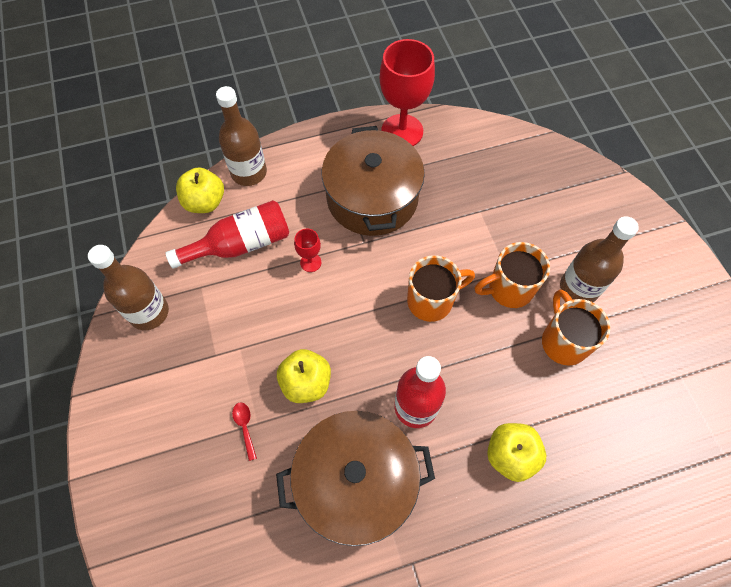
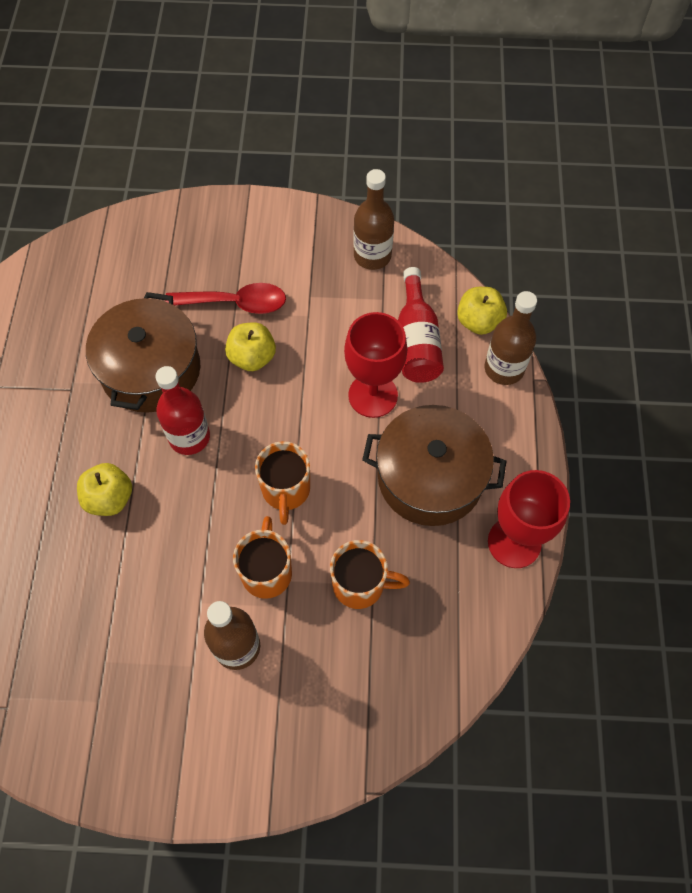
camera: 110 degrees right, 0 degrees up
red spoon [232,402,257,461] -> red spoon [165,283,286,314], size x2.34
red goblet [294,229,321,272] -> red goblet [344,312,407,418], size x2.21
orange mug [542,290,610,366] -> orange mug moved to [330,540,410,609]

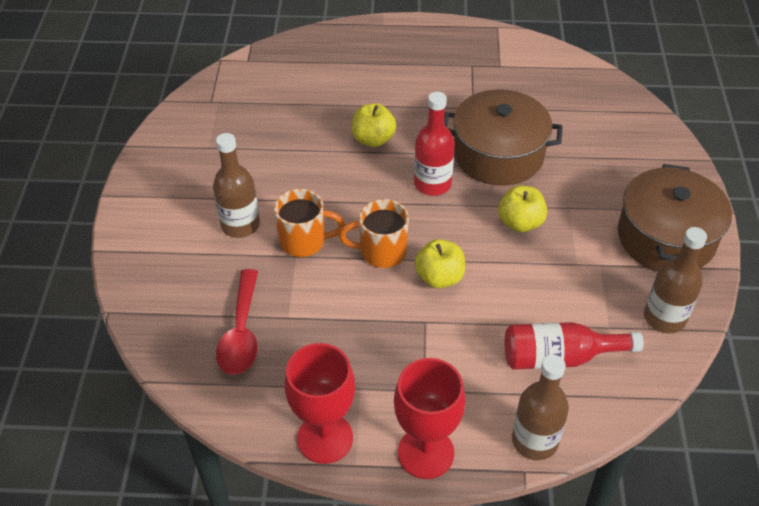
camera: 90 degrees right, 15 degrees down
red spoon [165,283,286,314] -> red spoon moved to [216,269,258,375]
orange mug [330,540,410,609] -> none
red goblet [344,312,407,418] -> red goblet moved to [394,358,465,479]
brown pot [362,405,507,526] -> brown pot moved to [618,164,732,271]
yellow apple [457,287,507,335] -> yellow apple moved to [415,239,465,288]

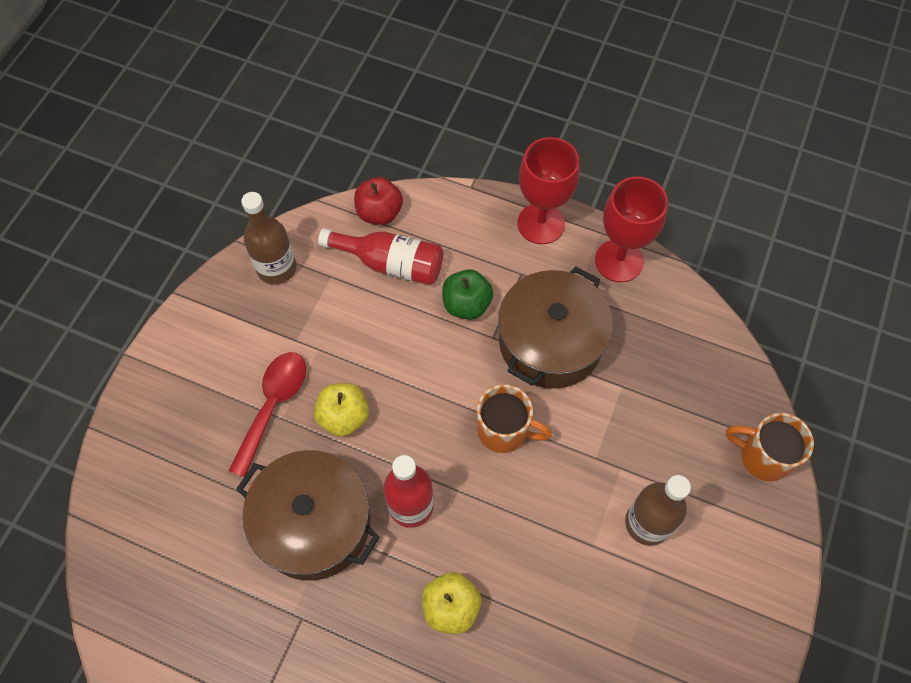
camera: 160 degrees left, 15 degrees up
red spoon [216,269,258,375] -> red spoon moved to [228,352,306,477]
orange mug [274,189,345,257] -> orange mug moved to [726,413,814,481]
yellow apple [415,239,465,288] -> none
brown bottle [512,354,569,460] -> none
brown pot [618,164,732,271] -> brown pot moved to [498,266,613,389]
none -> red apple [354,177,403,225]
none -> green apple [442,269,493,320]

